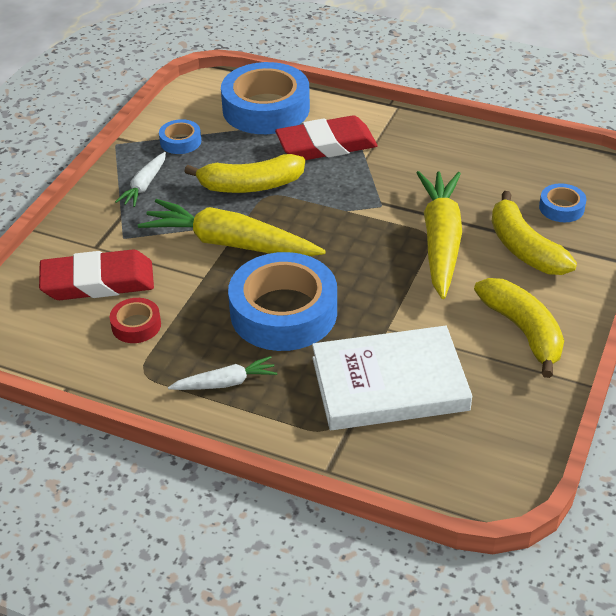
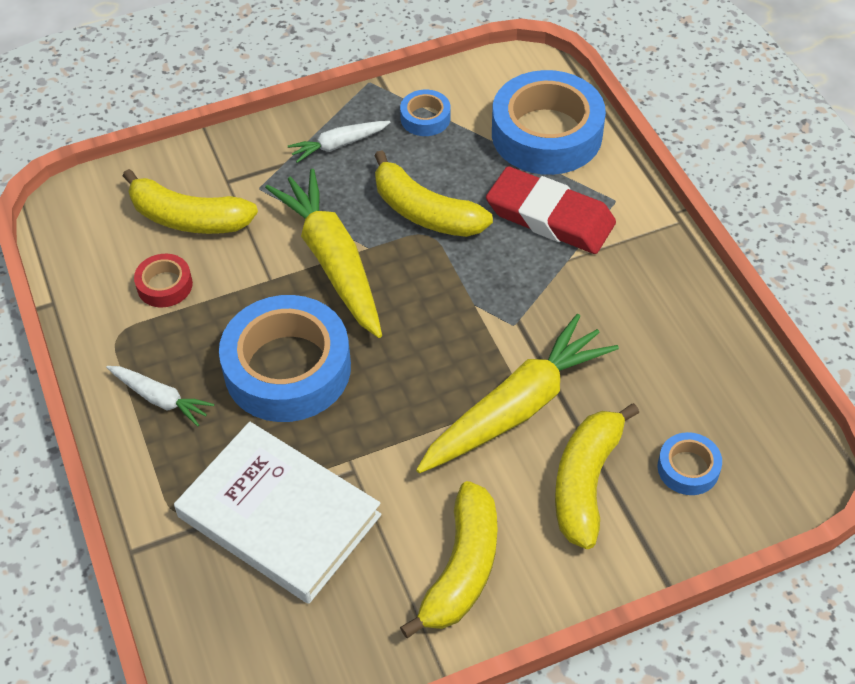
camera: 45 degrees right, 10 degrees up
red eraser [39,250,154,300] -> yellow banana [123,169,258,234]

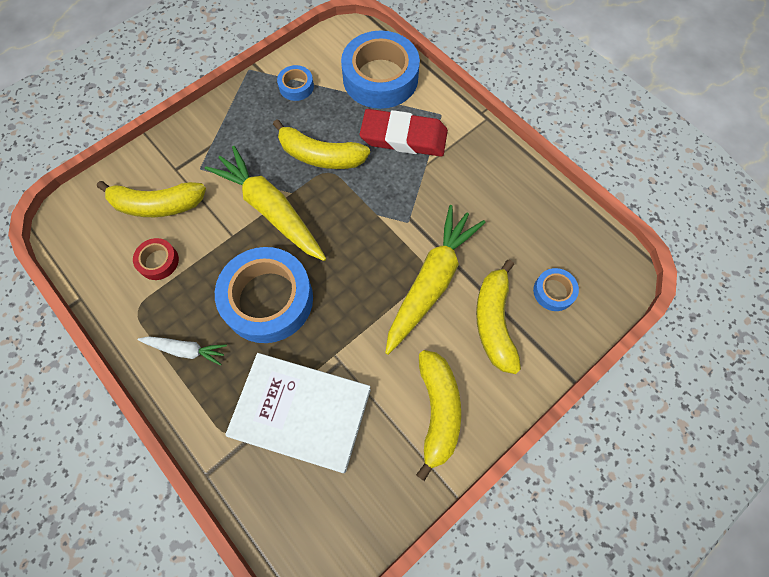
camera: 20 degrees left, 15 degrees up
white carrot [288,121,390,163] -> none

